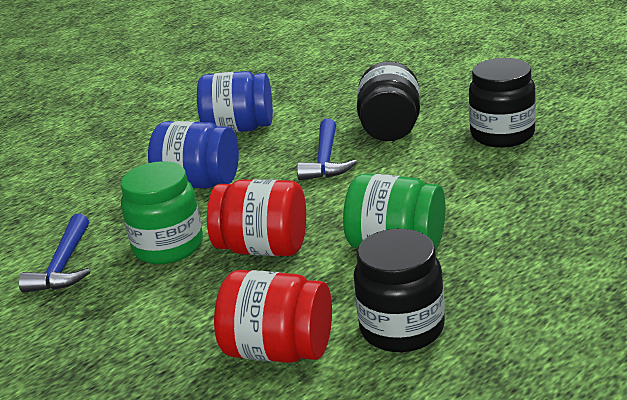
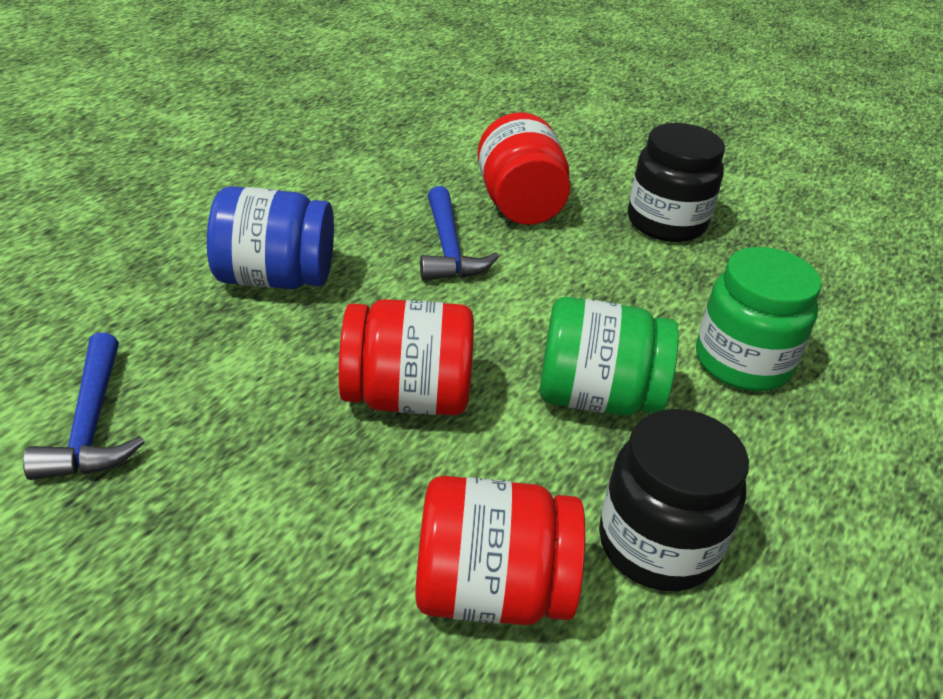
camera: 20 degrees left, 10 degrees up
green jar [121,161,203,264] -> green jar moved to [696,247,822,391]
blue jar [197,71,273,133] -> none
black jar [357,61,420,141] -> red jar [478,113,570,225]

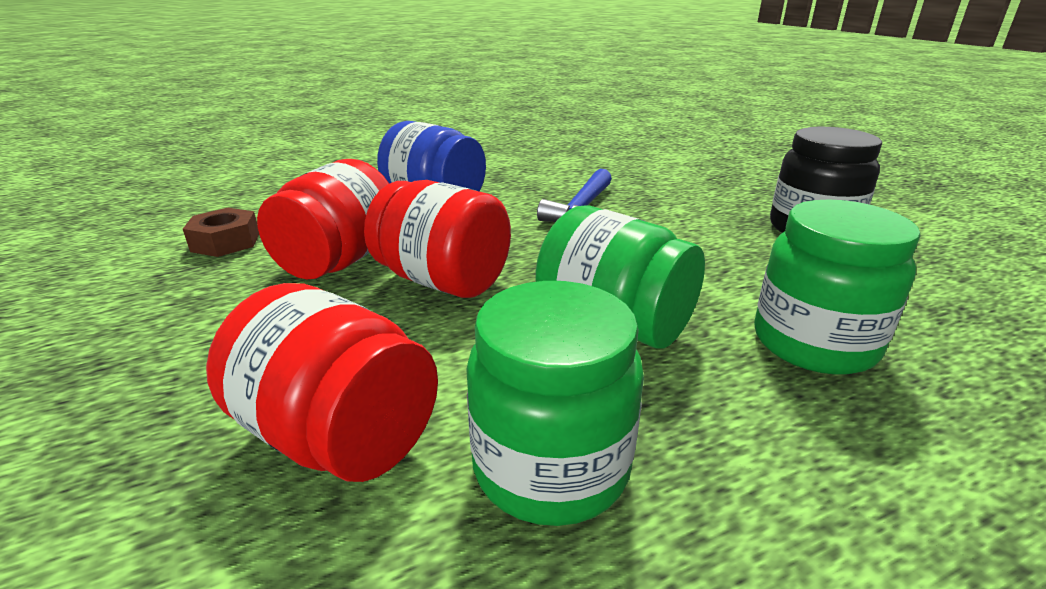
camera: 35 degrees right, 10 degrees down
blue hammer [23,332,145,480] -> brown nut [183,208,259,257]
red jar [478,113,570,225] -> red jar moved to [257,159,389,279]
black jar [599,409,749,591] -> green jar [466,281,644,526]

